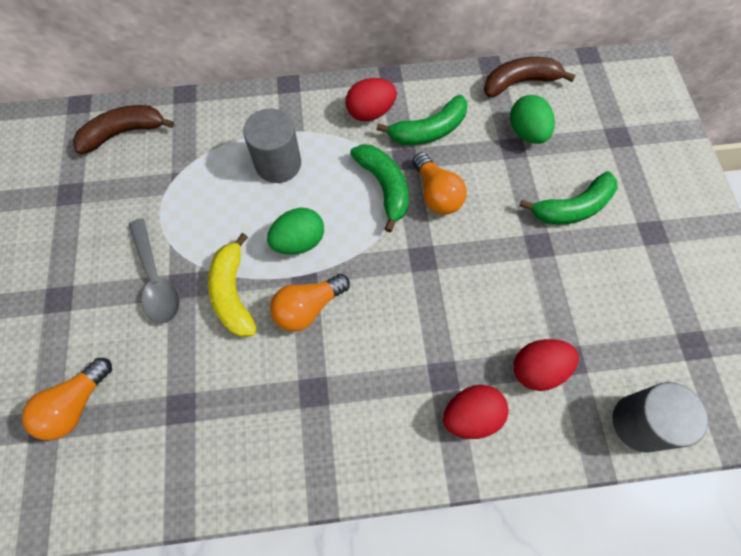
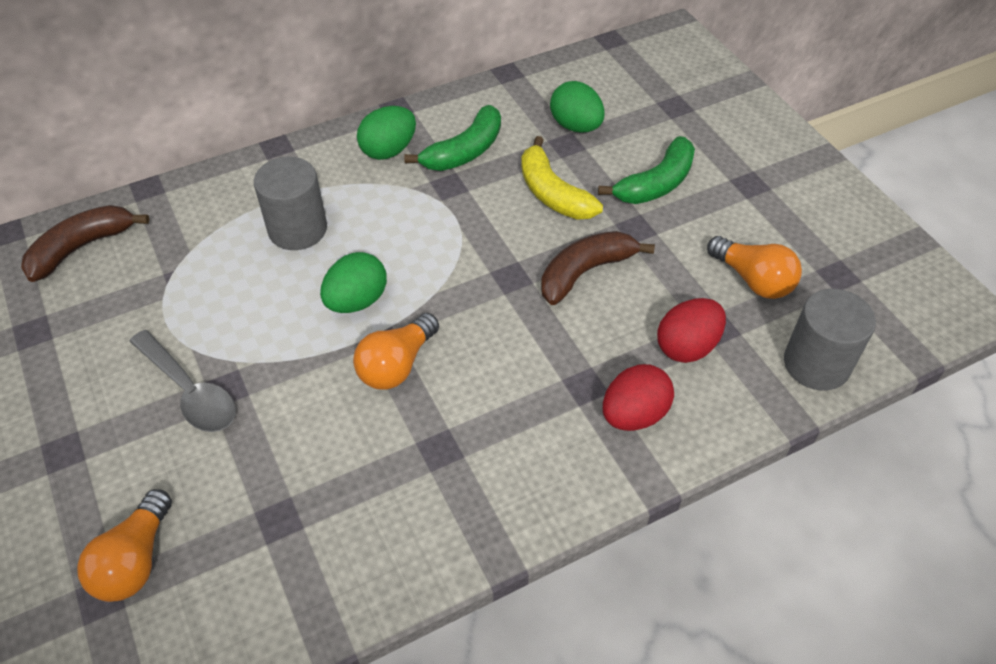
camera: 20 degrees left, 15 degrees down
yellow banana [208,233,257,337] -> yellow banana moved to [521,136,603,220]
red egg [345,78,397,122] -> green egg [357,106,416,160]
green banana [350,144,409,232] -> none
orange light bulb [412,152,467,215] -> orange light bulb moved to [707,236,802,299]
brown banana [484,57,576,98] -> brown banana moved to [541,231,655,305]

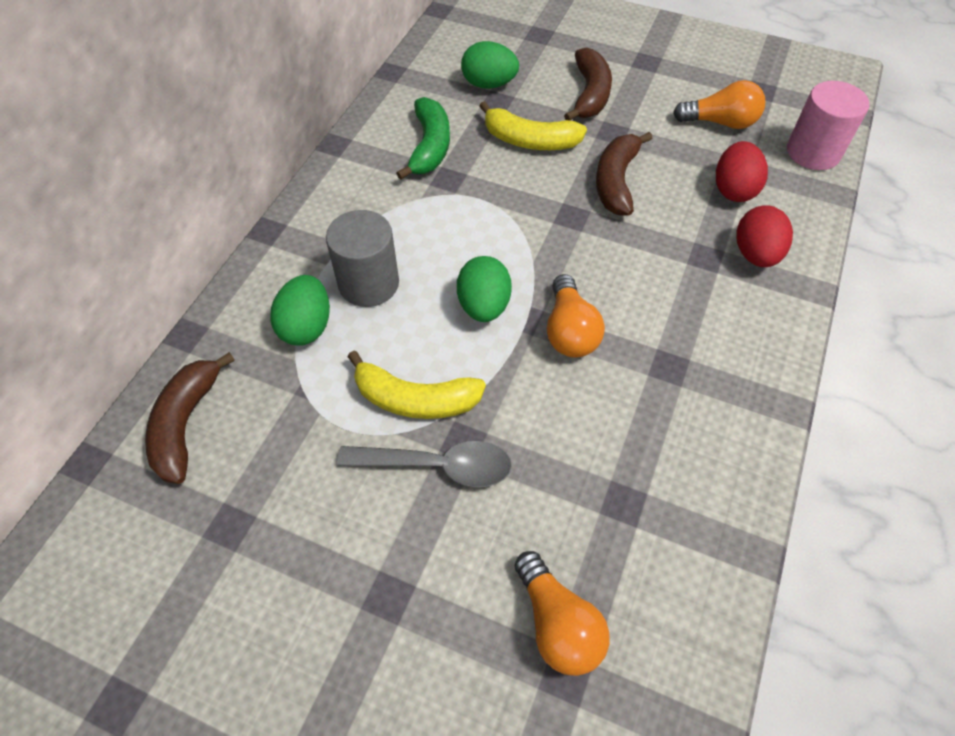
camera: 40 degrees left, 5 degrees up
green egg [357,106,416,160] -> green egg moved to [270,275,330,346]
green banana [598,136,695,204] -> brown banana [564,48,612,120]
grey cylinder [784,289,876,391] -> pink cylinder [787,81,870,170]
none -> yellow banana [348,351,486,419]

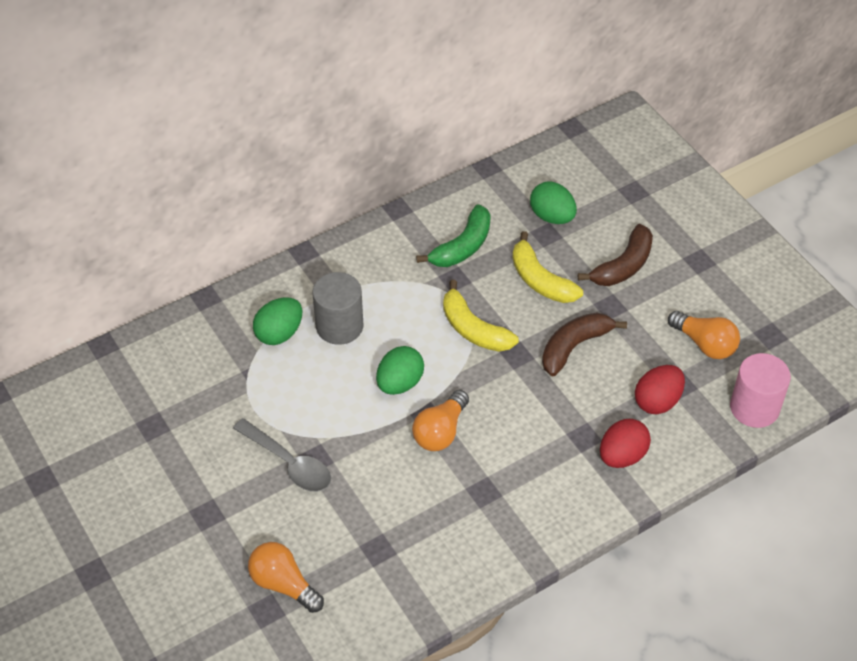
camera: 35 degrees right, 5 degrees down
brown banana [145,352,235,484] -> none
yellow banana [348,351,486,419] -> yellow banana moved to [443,280,519,352]
orange light bulb [515,551,610,676] -> orange light bulb turned 120 degrees clockwise [248,542,324,613]

